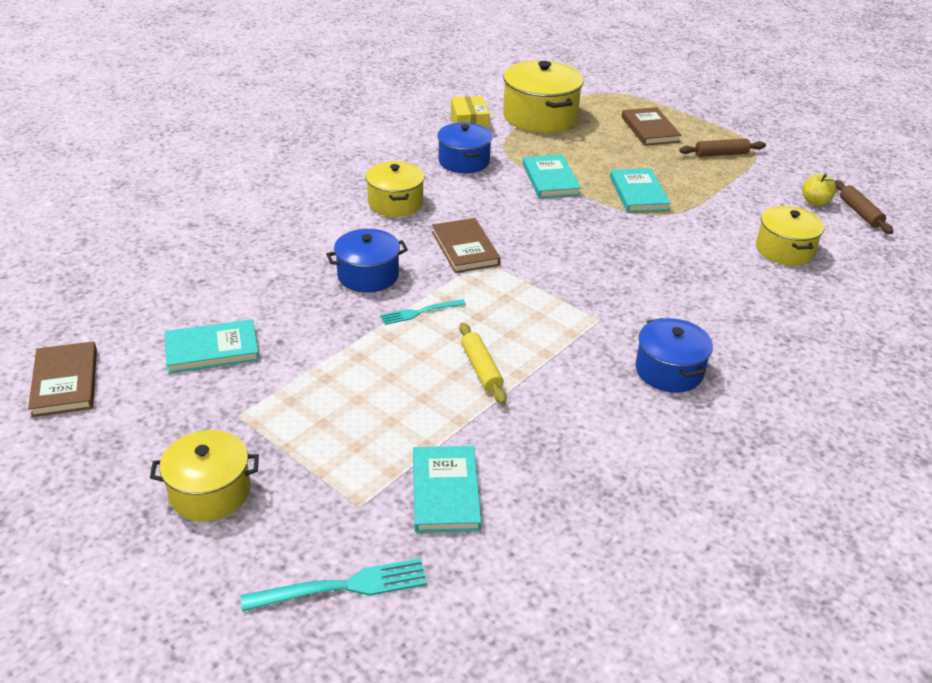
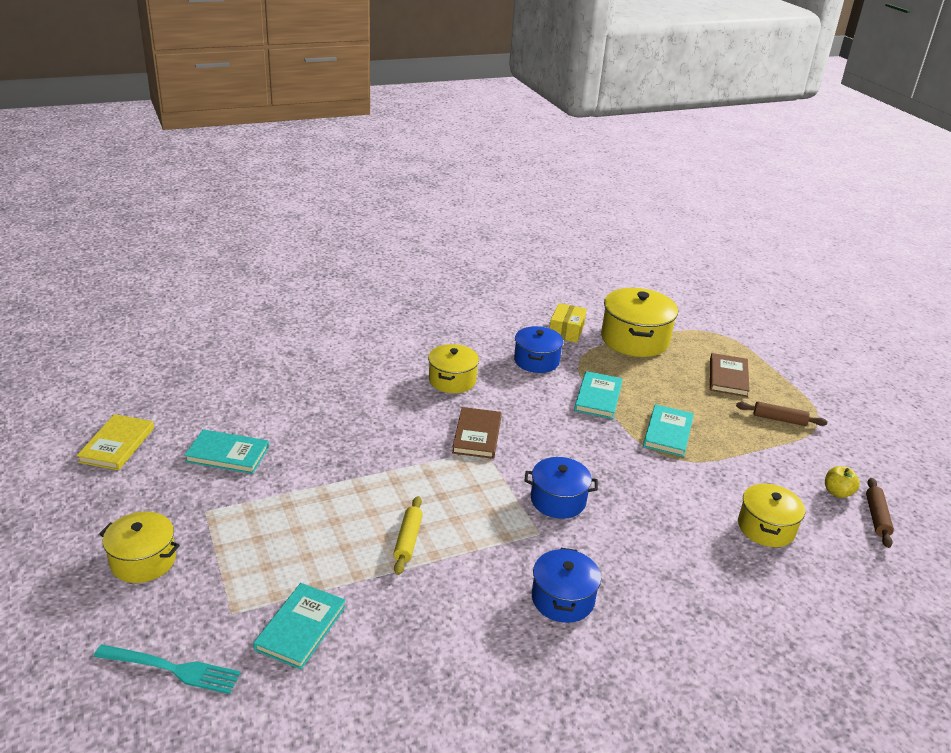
camera: 25 degrees right, 5 degrees down
brown book [28,341,97,417] -> yellow book [77,414,154,470]
blue pot [326,229,408,293] -> blue pot moved to [525,457,598,519]
turquoise fork [380,299,466,325] -> none

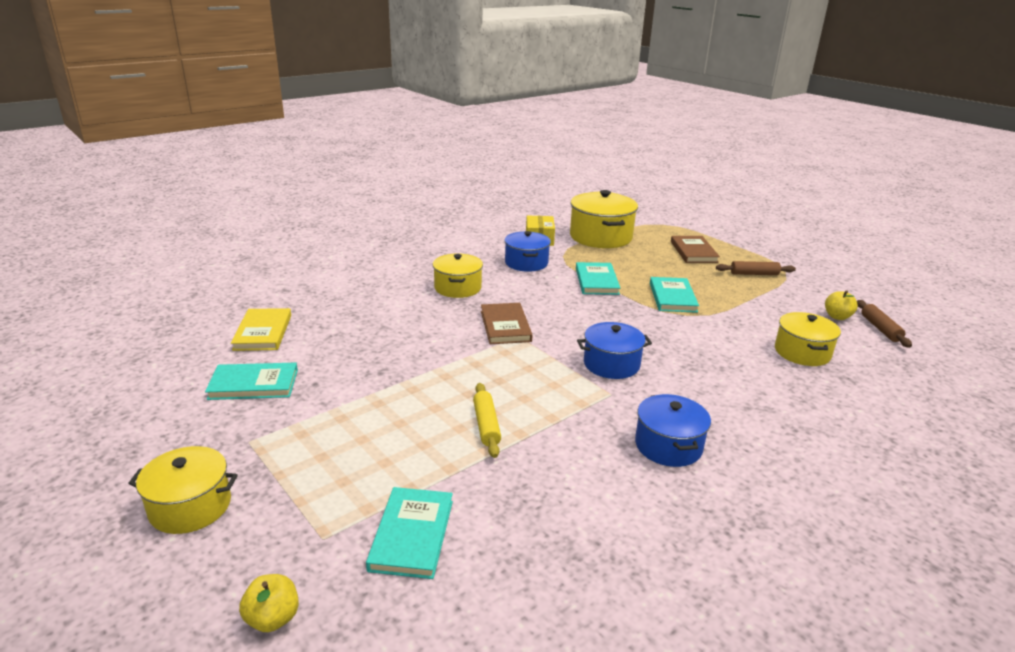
camera: 15 degrees left, 5 degrees down
yellow book [77,414,154,470] -> yellow book moved to [231,308,291,351]
turquoise fork [94,645,241,694] -> yellow apple [239,574,299,632]

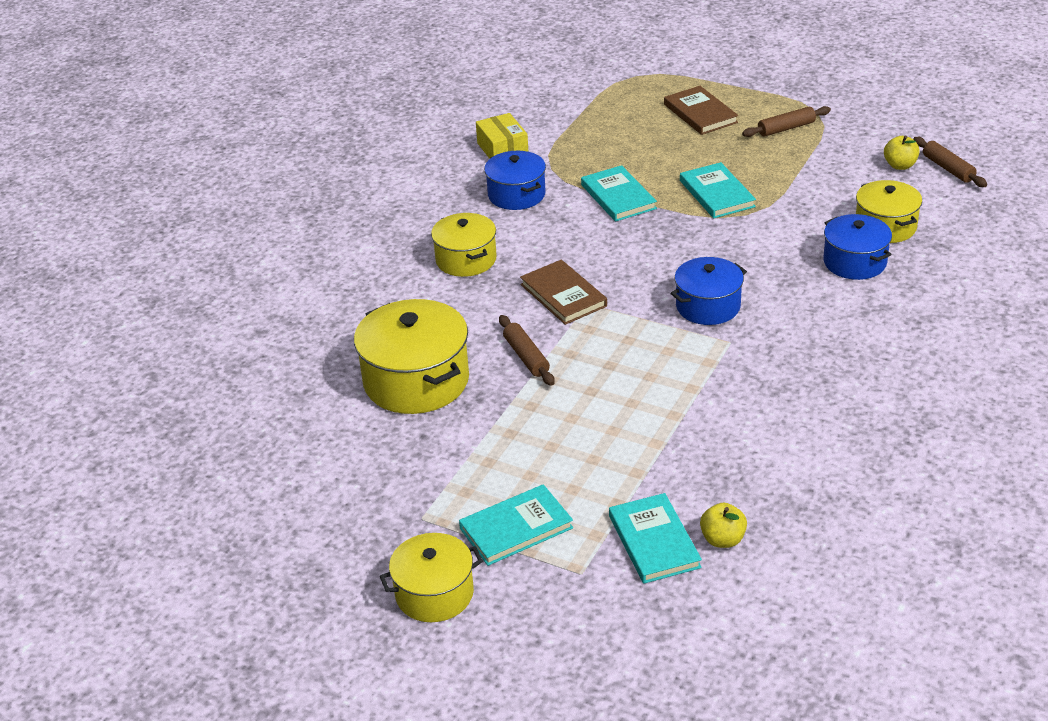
camera: 20 degrees left, 10 degrees up
turquoise book [205,363,298,400] -> turquoise book moved to [459,484,573,566]
yellow book [231,308,291,351] -> none
yellow apple [239,574,299,632] -> yellow apple moved to [700,503,747,548]
yellow rolling pin [473,383,501,458] -> none
yellow pot [570,190,638,248] -> yellow pot moved to [354,299,469,414]
blue pot [635,394,711,467] -> blue pot moved to [823,214,892,280]
none -> brown rolling pin [499,315,555,386]

